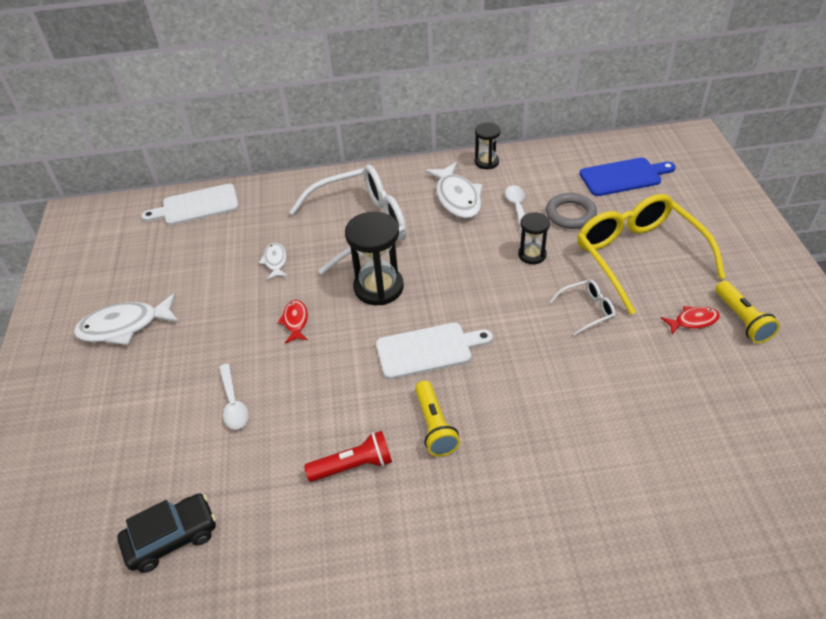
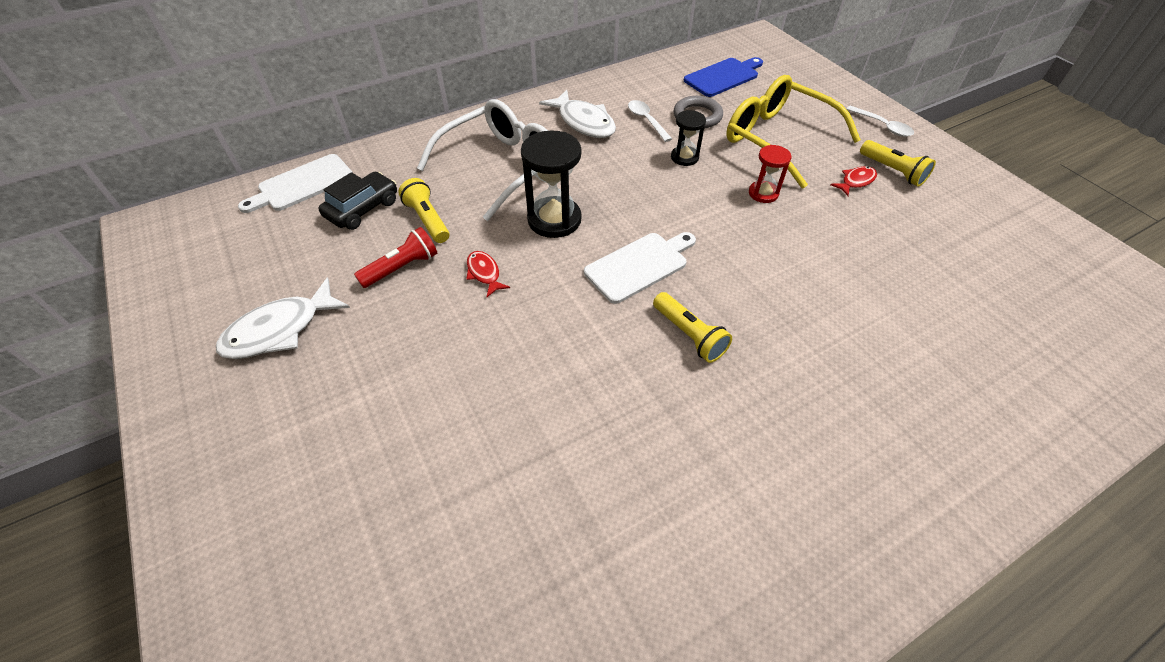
camera: 25 degrees left, 5 degrees up
black car [117,493,216,573] -> black car moved to [319,172,397,230]
white spoon [219,364,249,429] -> white spoon moved to [846,106,914,137]
white fish [259,243,288,280] -> yellow flashlight [398,178,449,243]
red flashlight [304,431,392,482] -> red flashlight moved to [354,227,437,288]
black hourglass [475,123,501,169] -> none
white glasses [550,279,615,336] -> red hourglass [749,145,792,203]

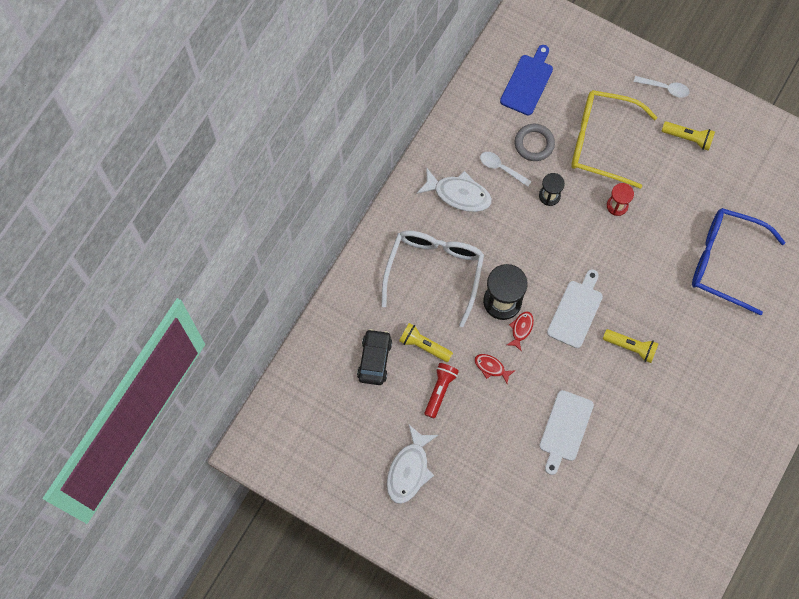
camera: 30 degrees left, 20 degrees up
white cutting board [238,154,353,213] -> white cutting board moved to [539,390,594,475]
red fish [831,166,877,196] -> red fish moved to [507,311,534,352]
none -> blue glasses [692,208,786,316]

